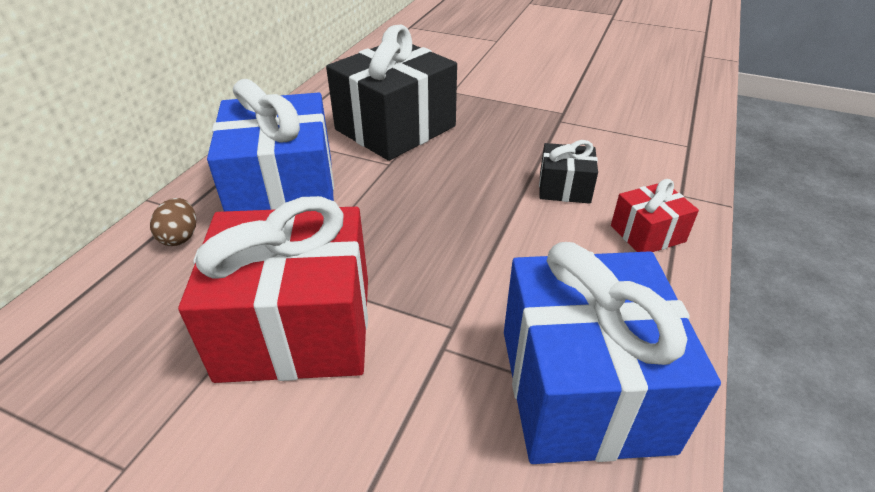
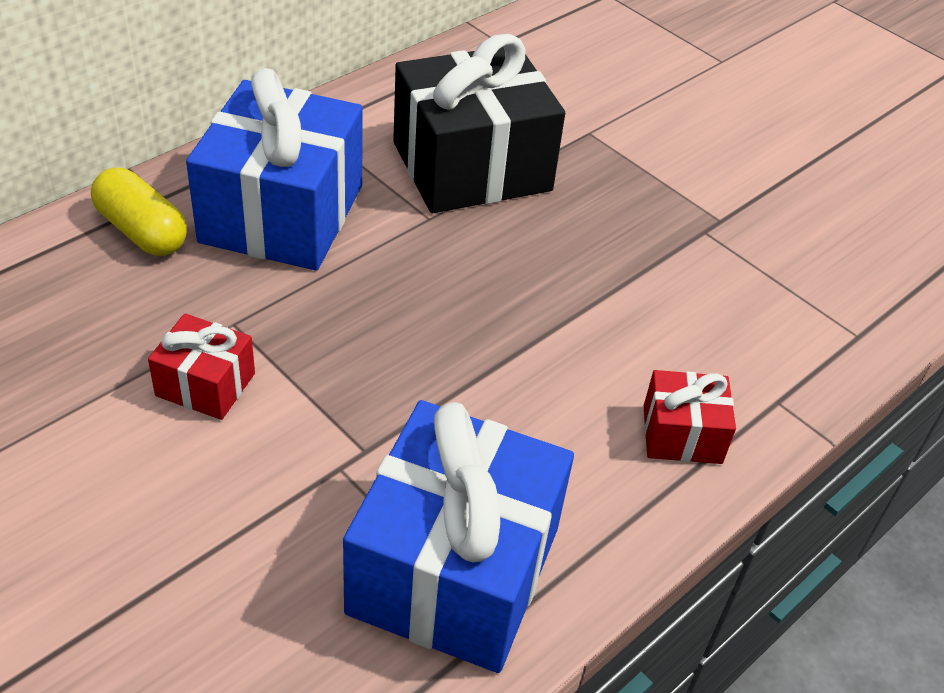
camera: 20 degrees right, 5 degrees up
brown egg [150,198,196,246] -> yellow capsule [91,168,187,256]
red gift [178,196,368,383] -> red gift [148,313,255,420], size x0.47
black gift [539,140,598,204] -> none

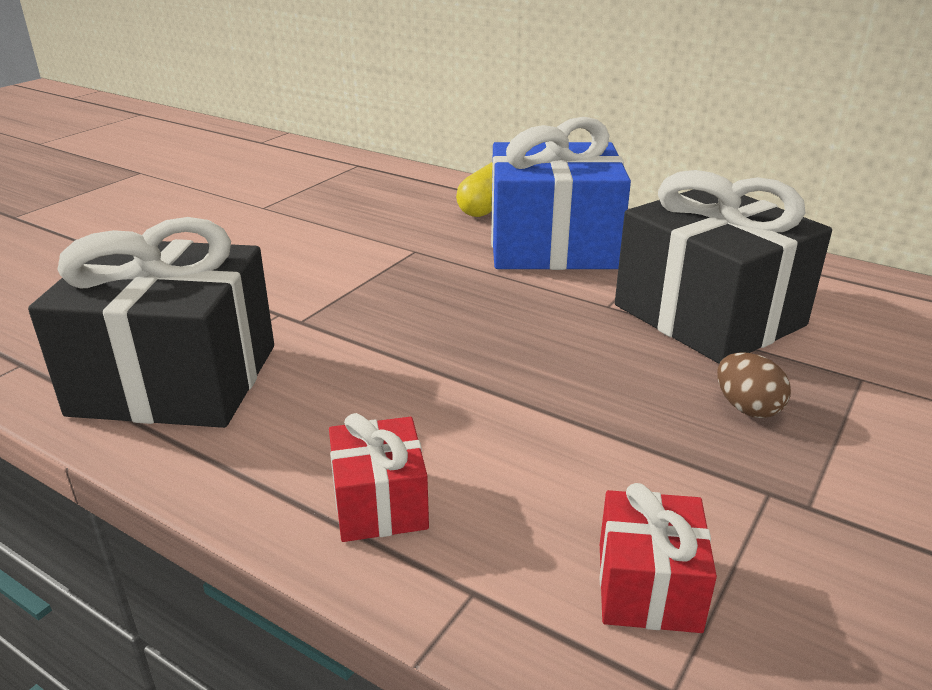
camera: 80 degrees right, 15 degrees down
red gift [148,313,255,420] -> red gift moved to [600,483,717,633]
blue gift [343,400,574,673] -> black gift [28,217,274,428]
none -> brown egg [717,352,791,418]

